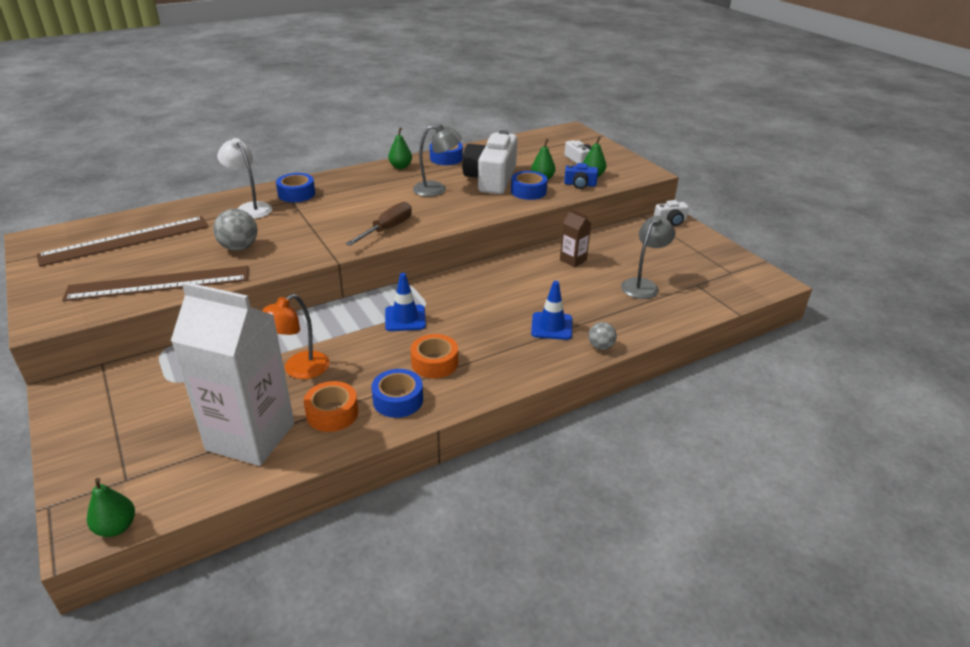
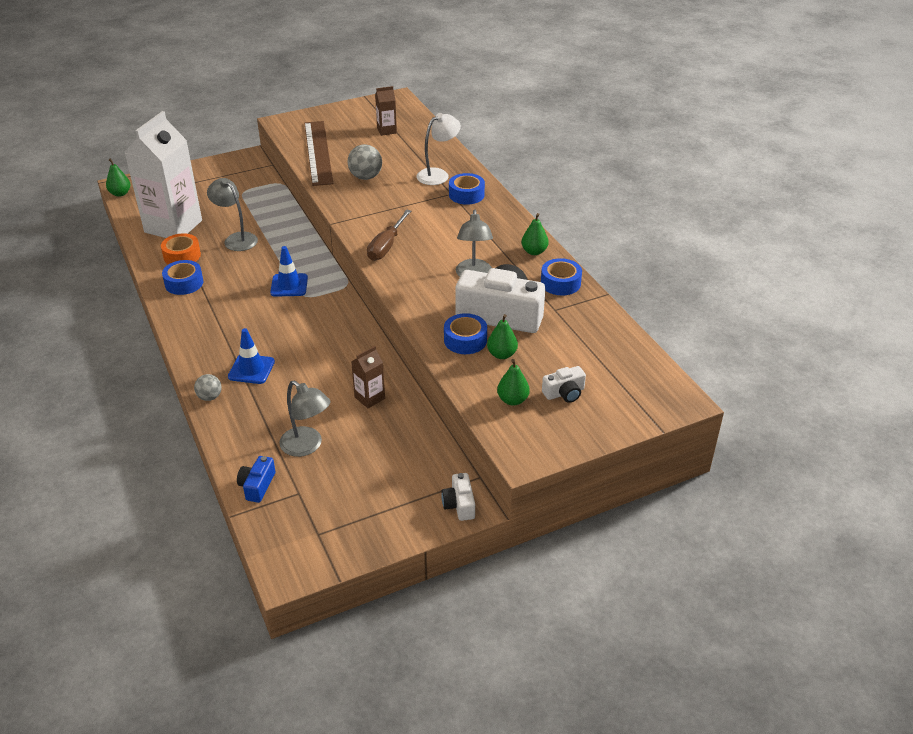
camera: 95 degrees right, 5 degrees up
brown ruler [36,216,209,267] -> brown carton [375,86,397,136]
orange lamp [262,294,330,379] -> grey lamp [207,178,258,251]
brown screwdriver [346,202,412,246] -> brown screwdriver turned 75 degrees clockwise [367,210,411,261]
orange tape [411,334,458,378] -> none
blue camera [564,163,598,189] -> blue camera moved to [237,456,276,503]

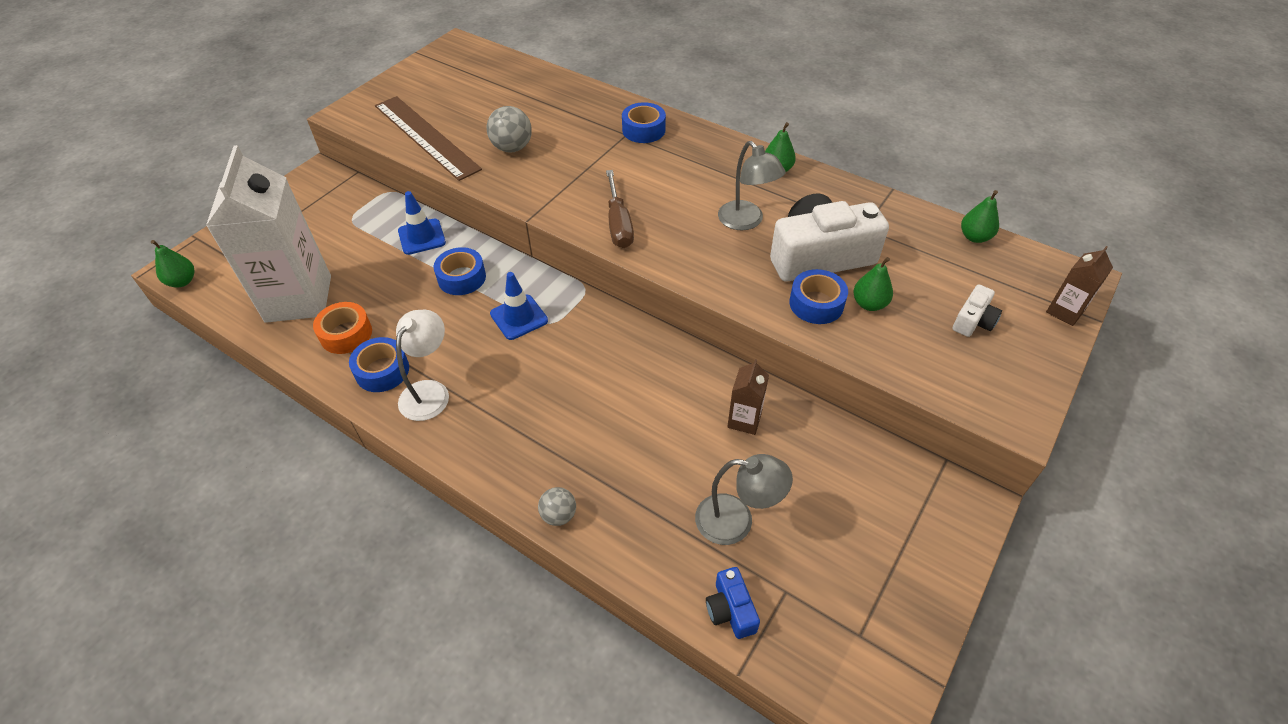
camera: 30 degrees left, 10 degrees up
grey lamp [207,178,258,251] -> none
blue traffic cone [228,328,275,384] -> blue traffic cone moved to [398,191,446,255]
brown carton [375,86,397,136] -> brown carton moved to [1046,246,1113,326]
white lamp [417,113,461,185] -> white lamp moved to [396,309,449,421]
white camera [441,473,475,521] -> none
green pear [497,359,530,405] -> green pear moved to [961,190,999,243]
blue tape [541,258,582,295] -> blue tape moved to [434,247,486,295]

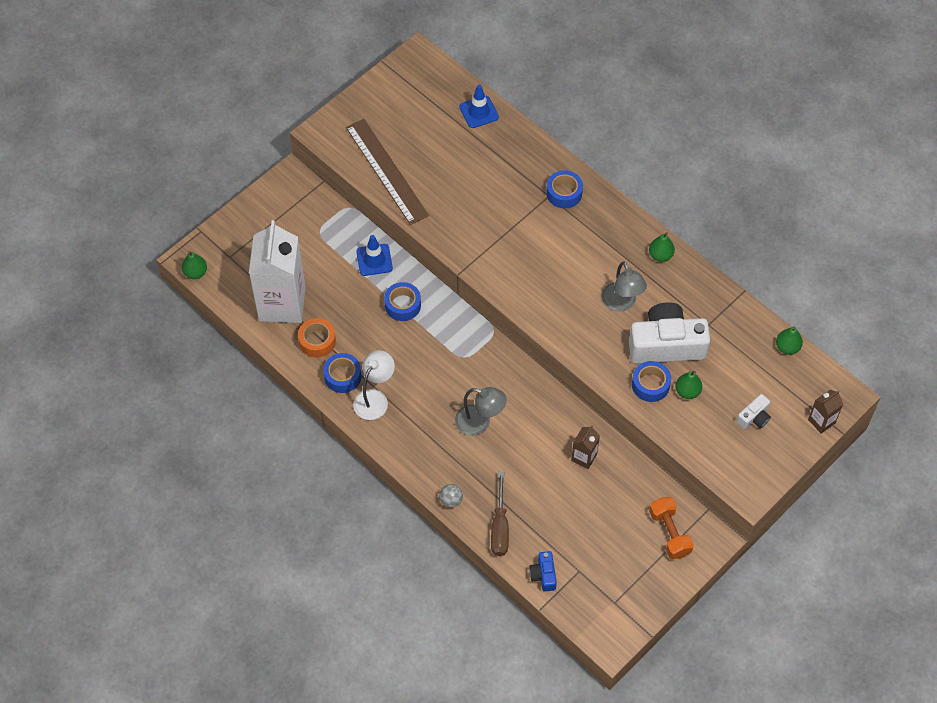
camera: 10 degrees right, 10 degrees up
grey ball [487,106,532,153] -> none
blue traffic cone [490,272,548,340] -> blue traffic cone moved to [459,85,499,128]
brown screwdriver [606,170,634,248] -> brown screwdriver moved to [491,471,509,556]
grey lamp [695,454,793,545] -> grey lamp moved to [455,387,507,436]
none -> orange dumbbell [649,497,694,559]

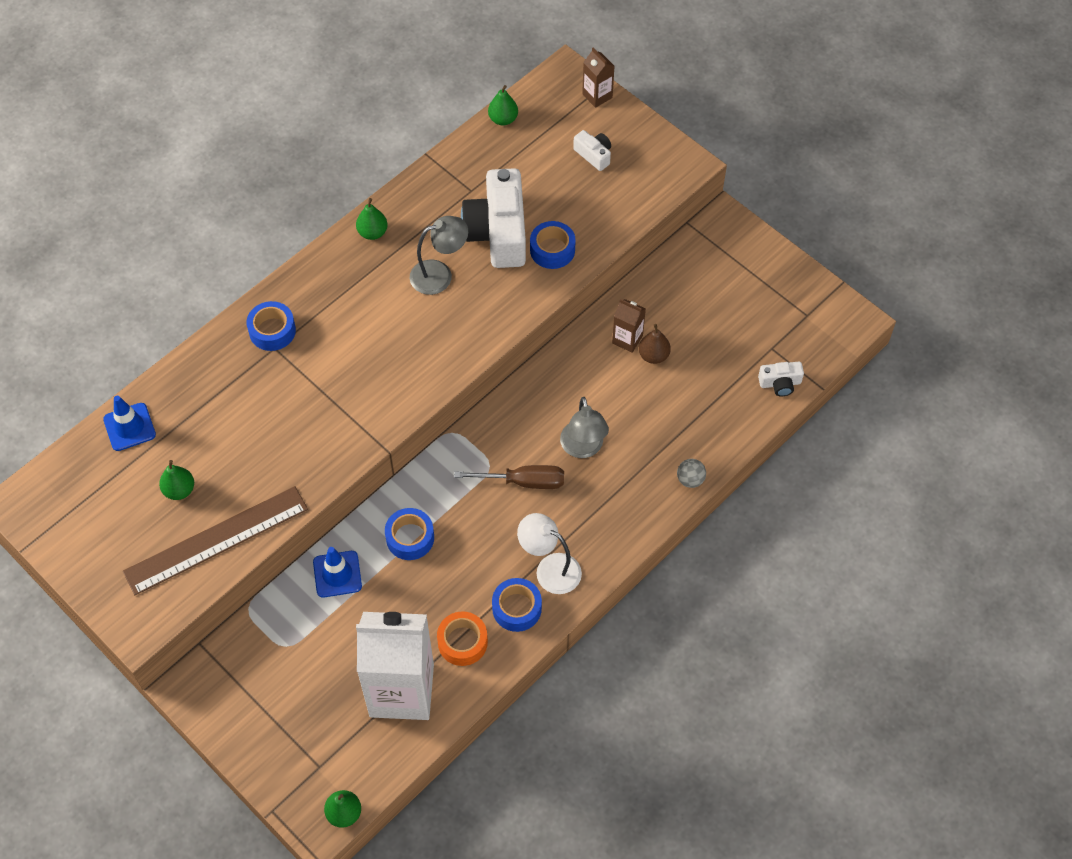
camera: 90 degrees left, 0 degrees up
grey lamp [455,387,507,436] -> grey lamp turned 150 degrees clockwise [560,397,609,458]
brown screwdriver [491,471,509,556] -> brown screwdriver moved to [454,465,564,489]
blue camera [529,551,557,591] -> white camera [758,362,804,397]
orange dumbbell [649,497,694,559] -> none
green pear [675,371,702,399] -> green pear moved to [159,460,194,500]
none -> brown pear [639,324,671,364]

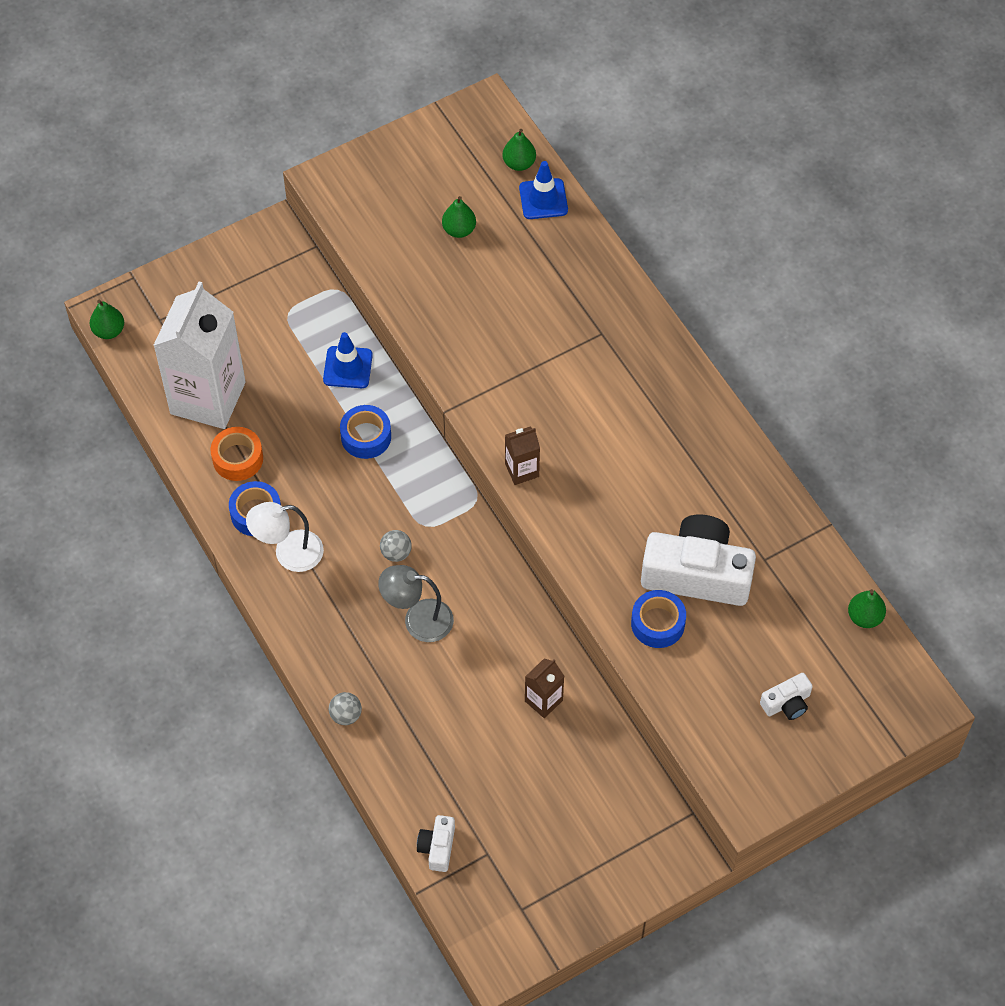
camera: 105 degrees right, 0 degrees up
brown ruler [123,486,308,595] -> none
blue tape [246,301,296,351] -> none
green pear [356,198,388,240] -> green pear moved to [502,129,536,171]
grey lamp [409,216,468,295] -> none
brown screwdriver [454,465,564,489] -> grey ball [380,530,412,562]
white lamp [517,513,582,594] -> white lamp turned 150 degrees counterclockwise [246,502,324,572]
brown carton [582,48,614,108] -> brown carton moved to [505,427,540,485]
brown pear [639,324,671,364] -> none

